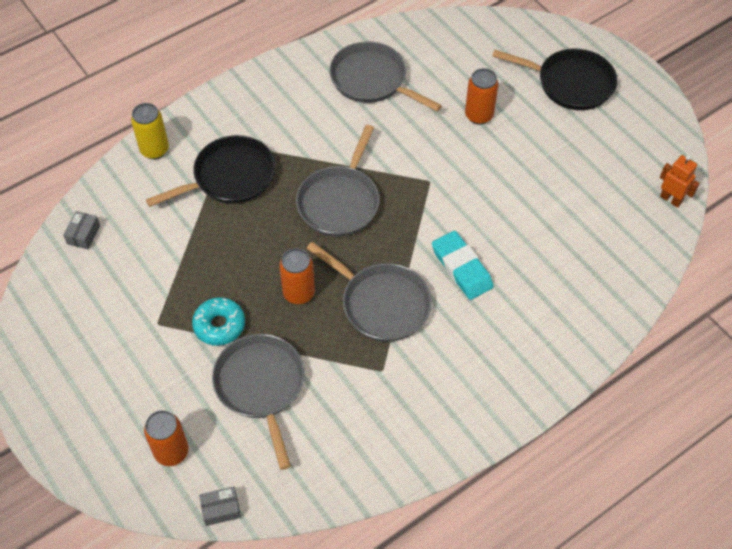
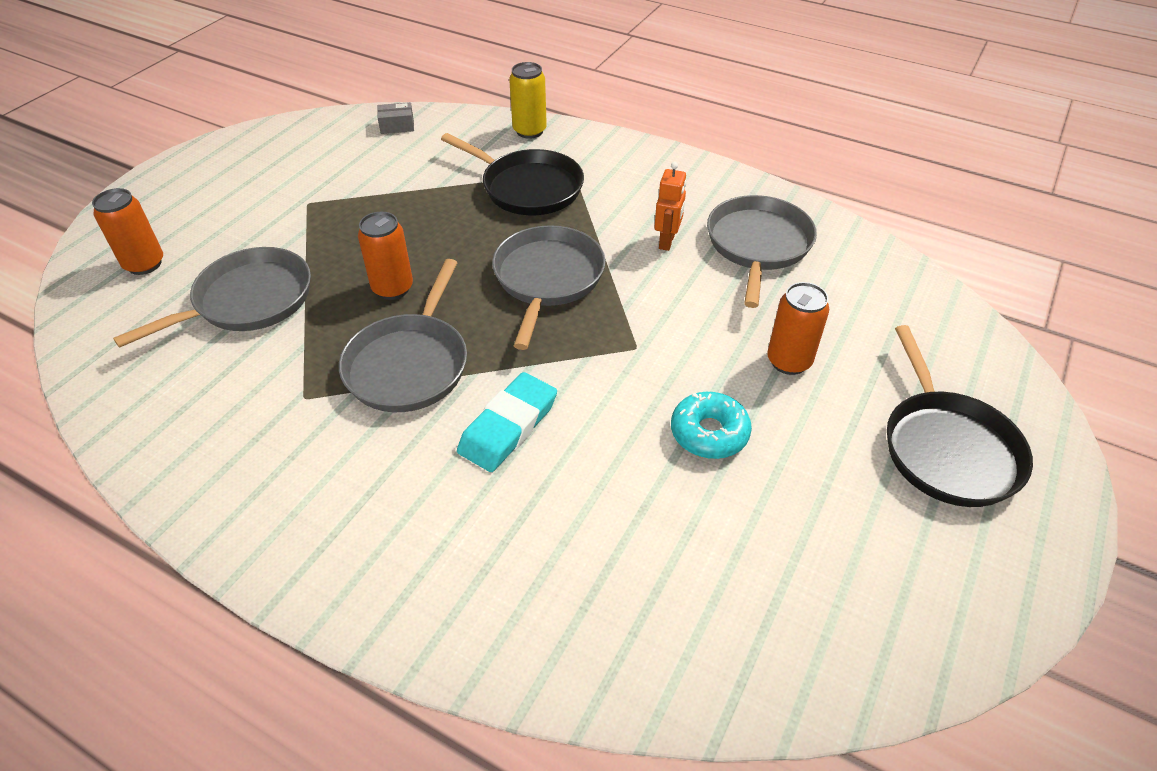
camera: 65 degrees right, 10 degrees down
turquoise donut [192,297,245,346] -> turquoise donut moved to [671,392,752,459]
grey box [199,486,241,526] -> none
grey pan [296,125,380,237] -> grey pan turned 105 degrees clockwise [492,225,606,350]
orange robot [660,155,700,208] -> orange robot moved to [654,162,687,251]

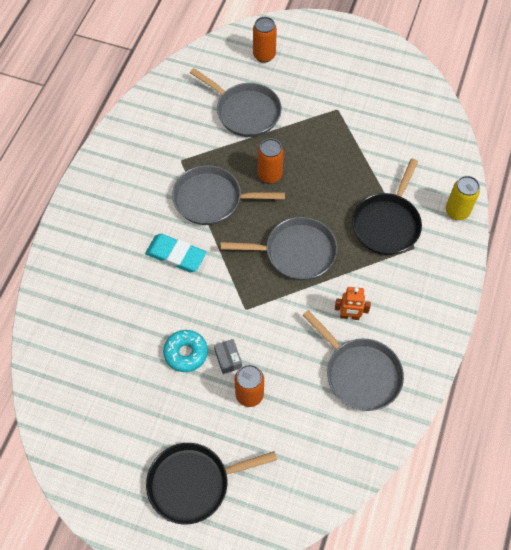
camera: 80 degrees right, 15 degrees up
grey box [377,102,414,134] -> grey box moved to [214,339,242,374]
grey pan [707,195,817,308] -> grey pan turned 45 degrees clockwise [302,310,404,411]

